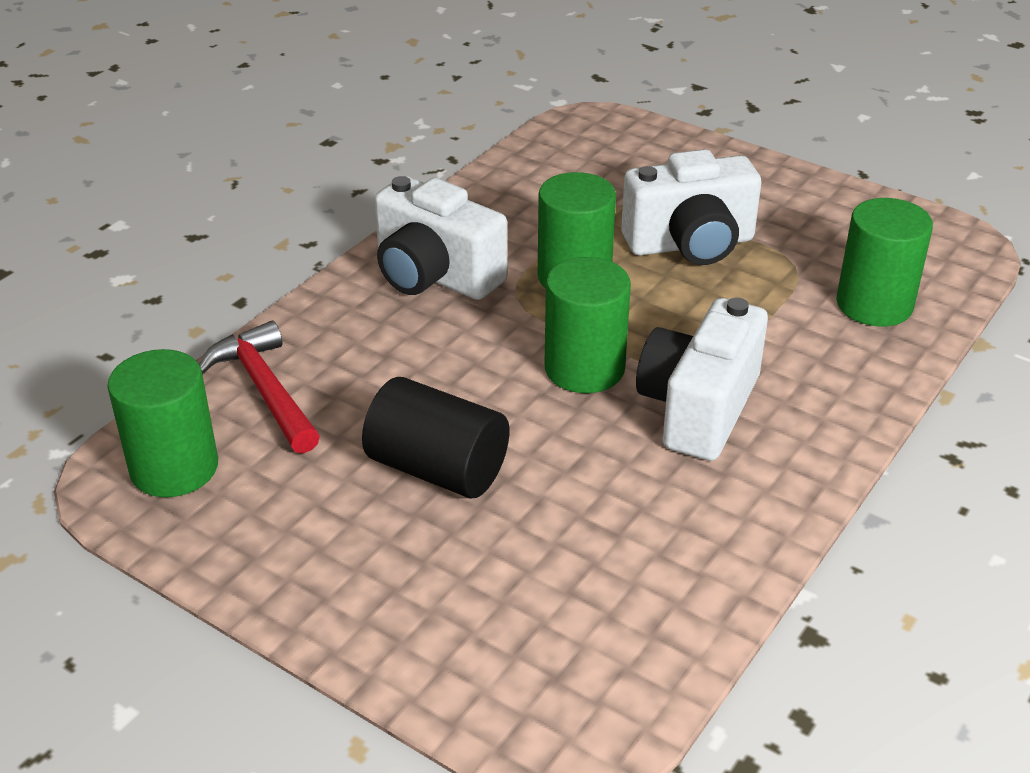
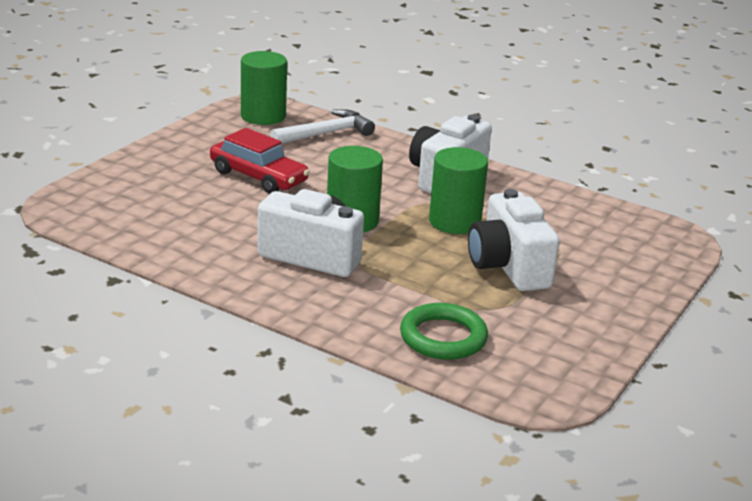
camera: 85 degrees right, 10 degrees down
red hammer [199,321,320,454] -> white hammer [270,109,375,144]
black cylinder [362,377,509,498] -> red car [210,128,310,194]
green cylinder [836,198,933,326] -> green ring [400,303,488,360]

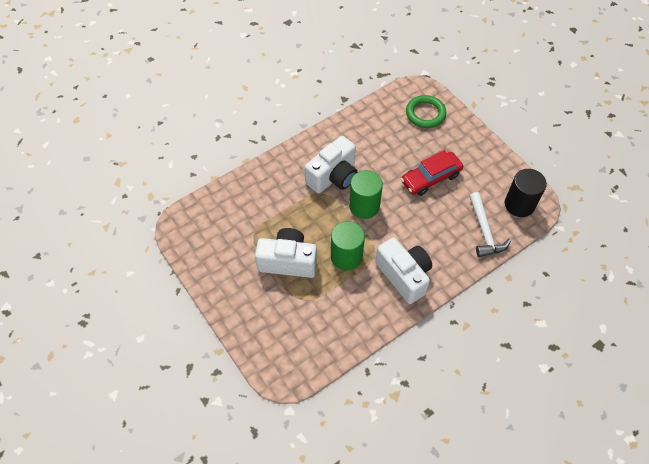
camera: 115 degrees right, 30 degrees up
green cylinder [241,51,287,125] -> black cylinder [505,169,547,217]
green ring [400,303,488,360] -> green ring moved to [406,95,446,128]

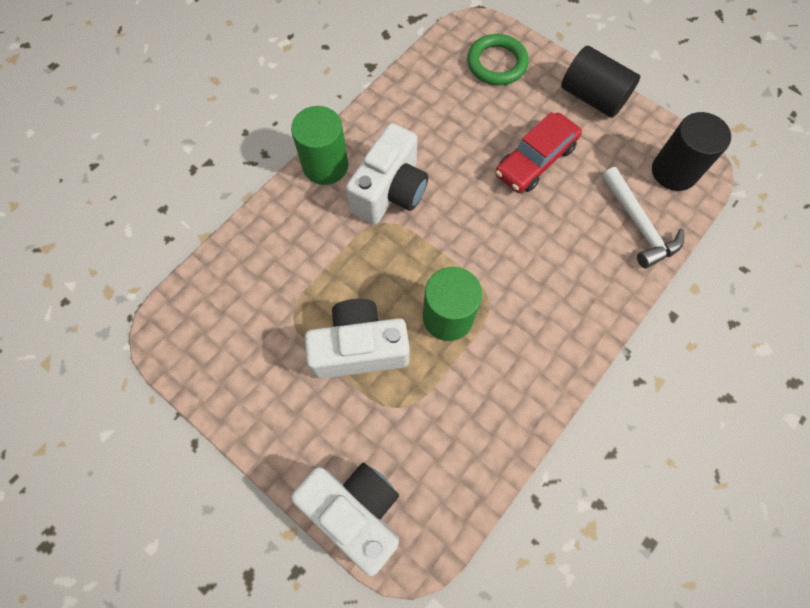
camera: 15 degrees left, 10 degrees up
green cylinder [349,170,383,219] -> green cylinder moved to [291,106,348,185]
white camera [375,237,432,304] -> white camera moved to [291,463,399,576]
none -> black cylinder [561,46,640,118]

